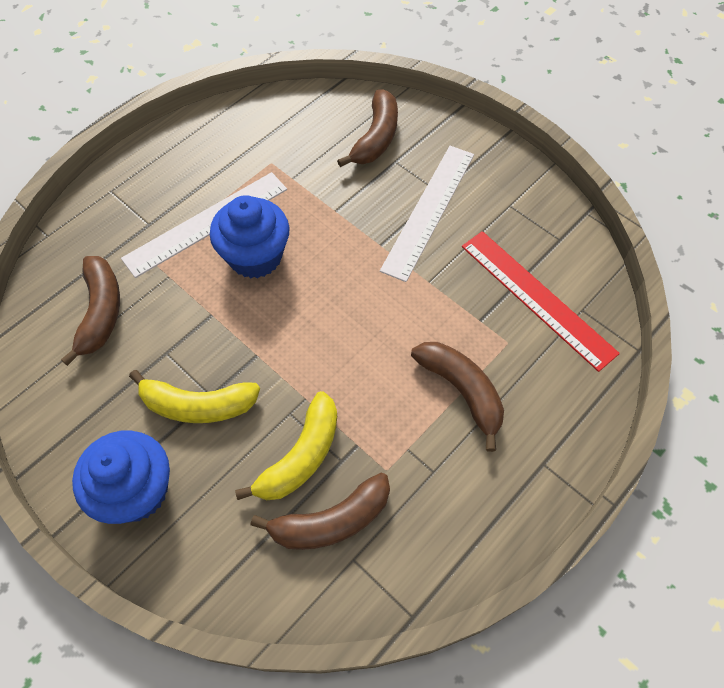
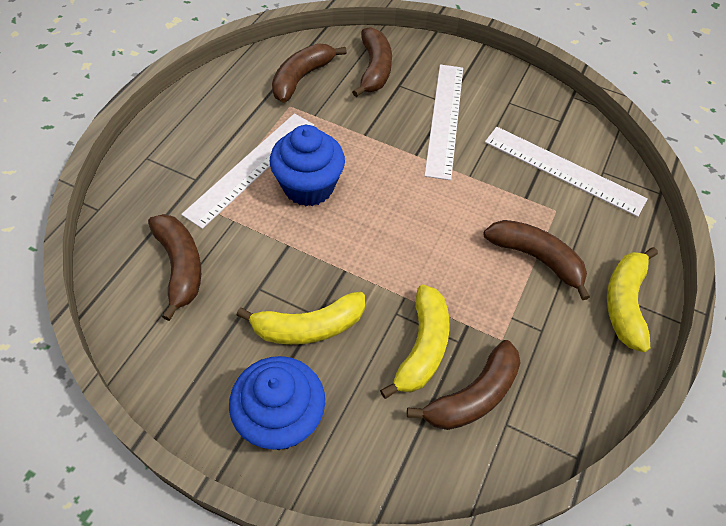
camera: 20 degrees left, 5 degrees down
red ruler [462,231,620,372] -> white ruler [485,127,648,217]
none -> brown banana [272,44,347,103]
none -> yellow banana [607,247,658,352]

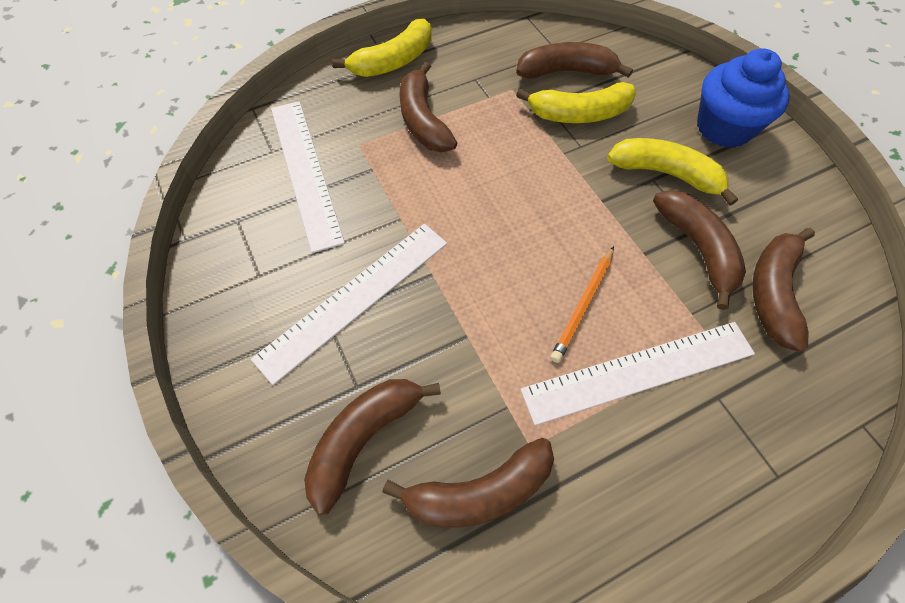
camera: 140 degrees left, 5 degrees up
blue cupcake [270,125,345,206] -> orange pencil [550,246,614,363]
yellow banana [380,285,449,399] -> yellow banana turned 150 degrees counterclockwise [516,82,636,123]
none -> brown banana [653,190,746,310]

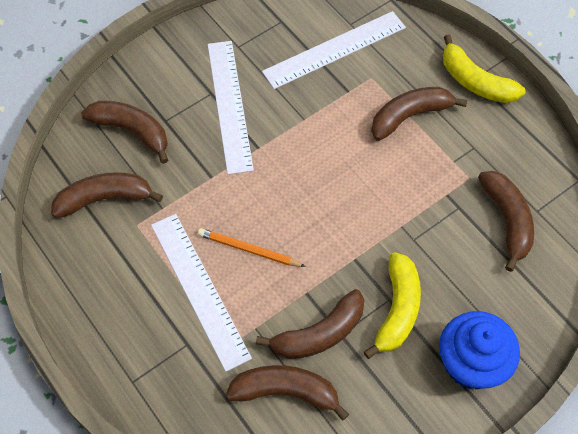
camera: 80 degrees right, 0 degrees up
white ruler [251,224,447,385] -> white ruler turned 45 degrees clockwise [208,41,254,175]
brown banana [382,438,554,528] -> brown banana turned 105 degrees clockwise [51,172,163,218]
yellow banana [516,82,636,123] -> none

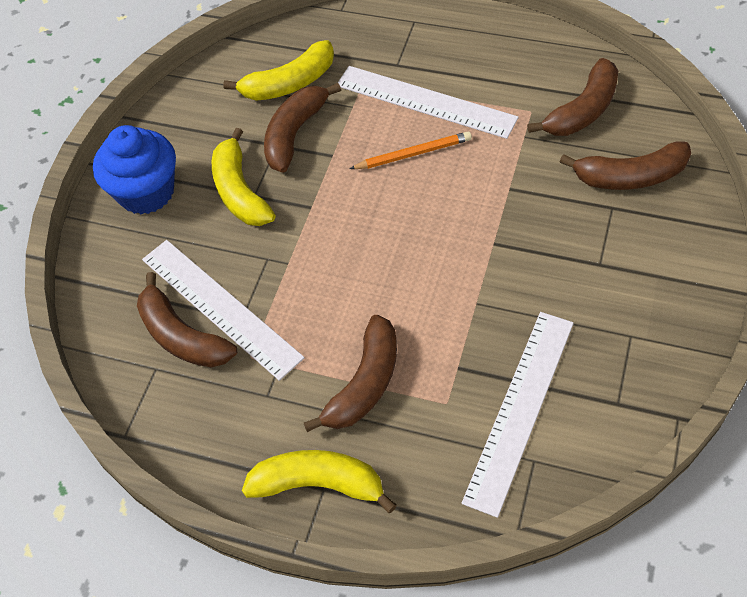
camera: 150 degrees right, 5 degrees down
white ruler [208,41,254,175] -> white ruler moved to [142,240,304,381]
brown banana [226,365,349,421] -> yellow banana [223,40,334,101]

